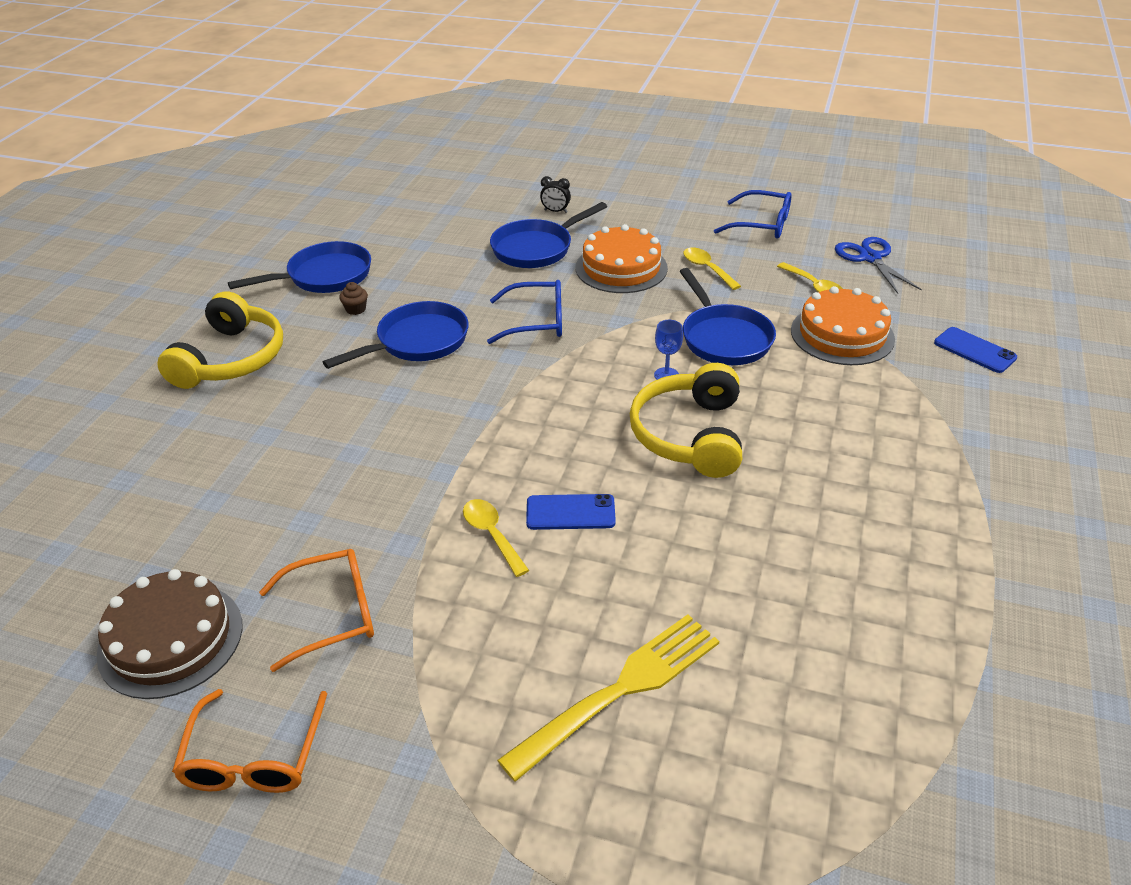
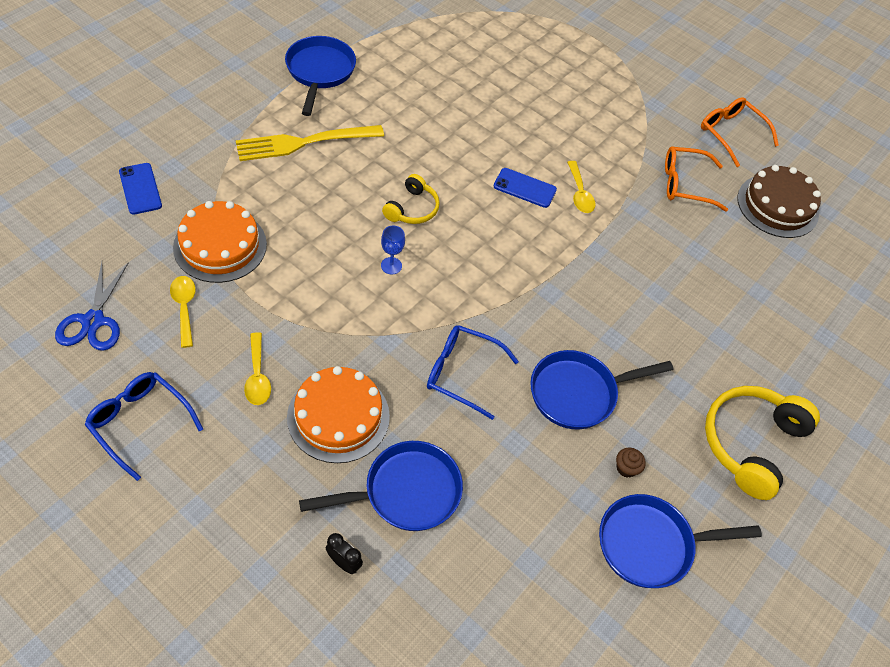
camera: 165 degrees left, 15 degrees up
orange glasses [172,689,327,793] -> orange glasses turned 60 degrees counterclockwise [701,97,779,167]
yellow fork [497,614,719,782] -> yellow fork moved to [236,125,384,161]
yellow headphones [629,363,742,478] -> yellow headphones [382,174,440,224], size x0.57
blue pan [679,268,776,365] -> blue pan moved to [285,36,356,116]

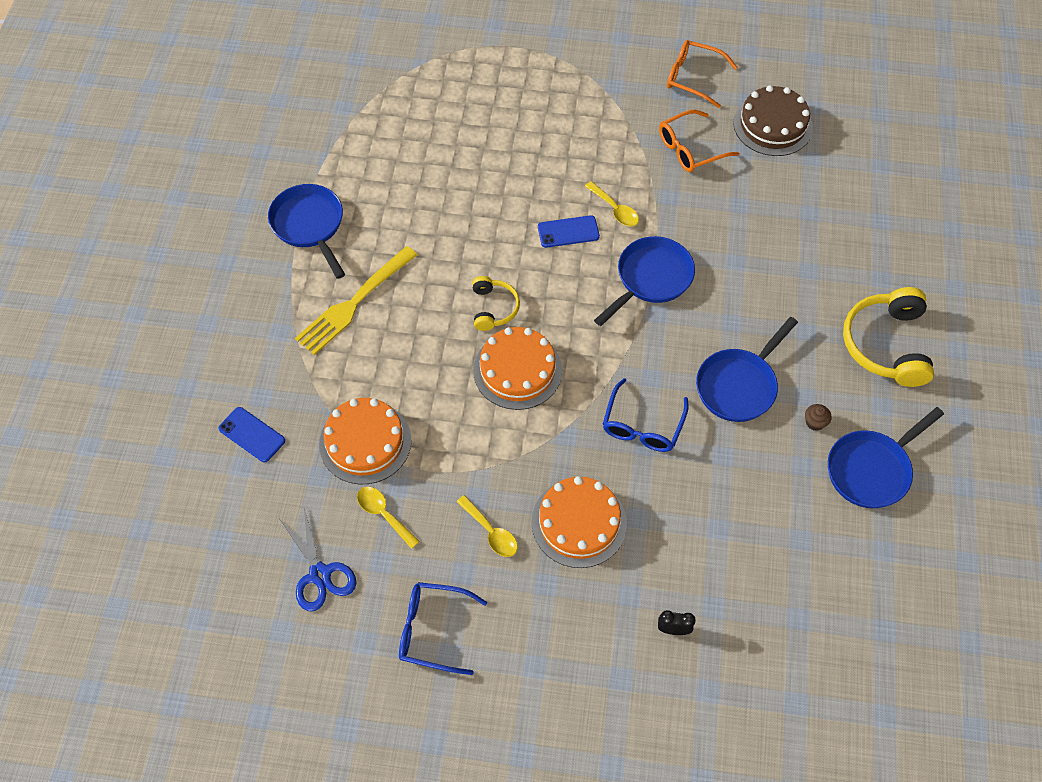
camera: 25 degrees left, 5 degrees up
blue pan [299,441,463,531] -> blue pan moved to [594,236,695,326]
blue goblet [381,225,405,275] -> orange cake [473,327,562,410]
blue glasses [427,325,519,420] -> blue glasses turned 60 degrees counterclockwise [603,378,689,452]

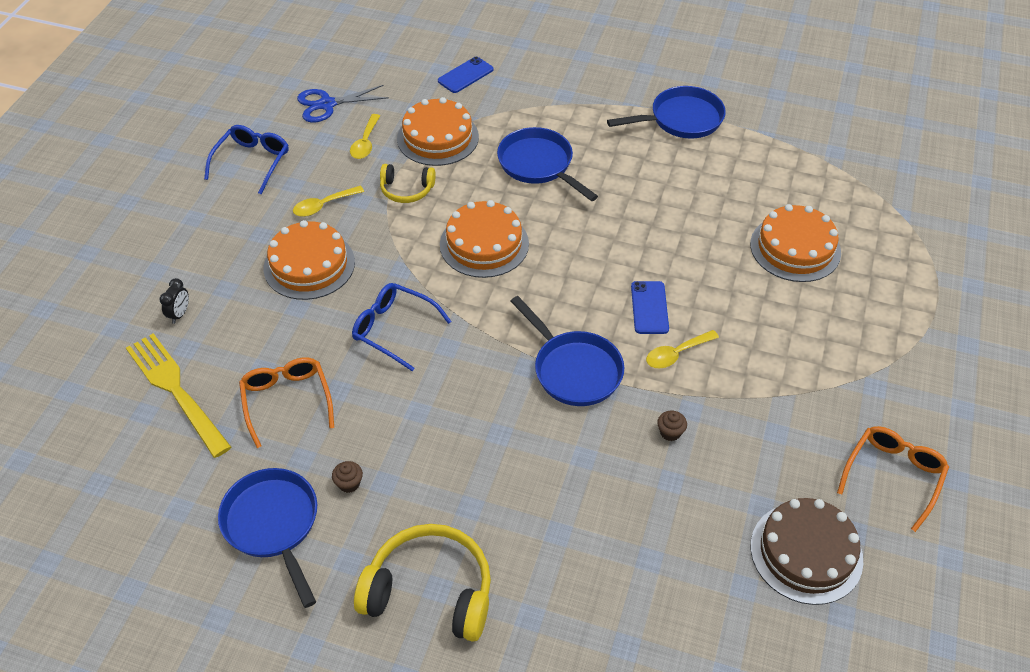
camera: 100 degrees right, 10 degrees down
yellow fork [295,246,417,355] -> yellow fork moved to [126,333,231,458]
yellow spoon [357,487,420,549] -> yellow spoon turned 135 degrees clockwise [350,114,380,159]
yellow headphones [472,276,520,331] -> yellow headphones moved to [380,164,436,203]
orange glasses [659,110,739,172] -> orange glasses moved to [239,357,334,448]
blue pan [696,317,798,422] -> blue pan moved to [497,127,598,201]
none -> brown cupcake [657,411,687,441]
none -> orange cake [750,204,841,282]

